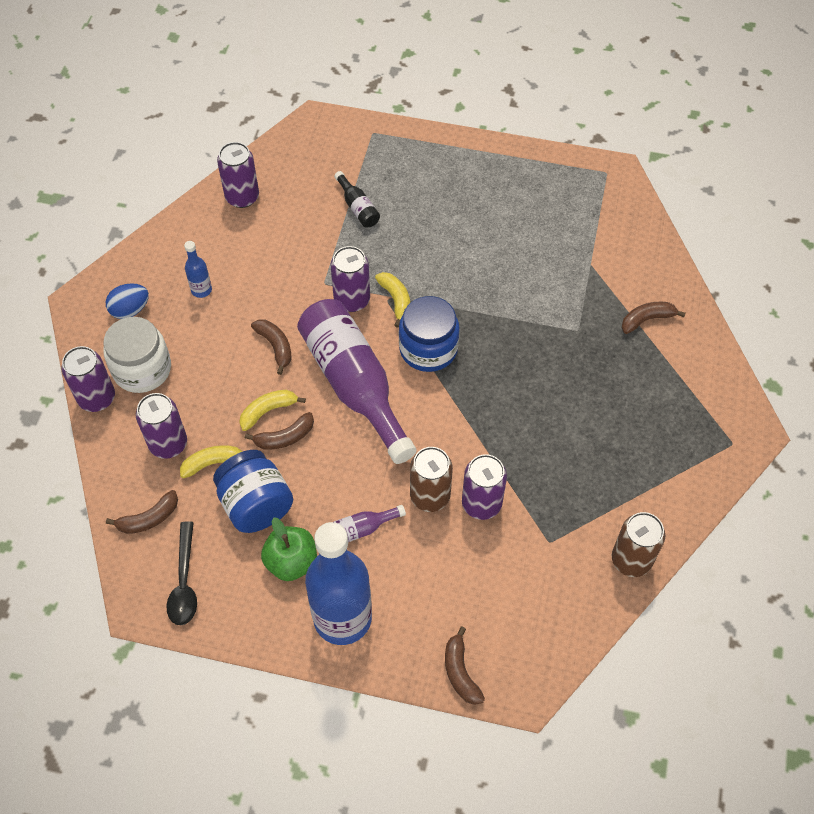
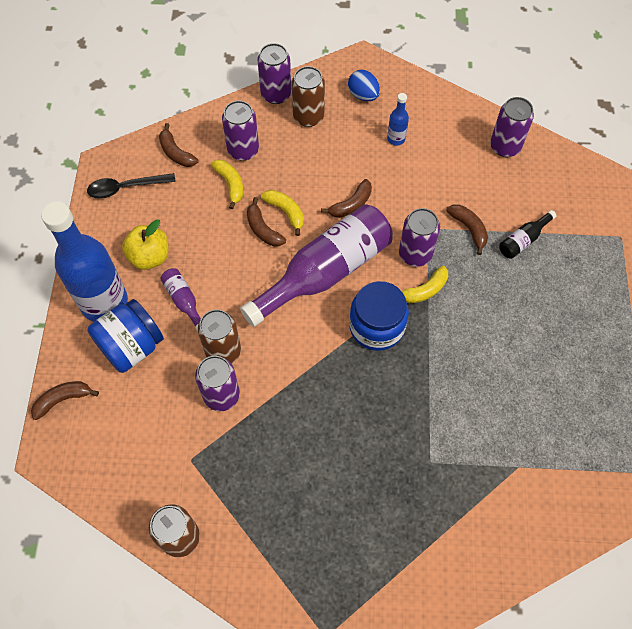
camera: 80 degrees right, 5 degrees up
white jar [103,317,171,393] -> brown can [292,66,325,127]
blue jar [213,450,293,533] -> blue jar moved to [87,299,164,373]
green apple [261,517,317,581] -> yellow apple [122,219,168,270]
brown banana [622,302,686,334] -> brown banana moved to [446,204,488,255]

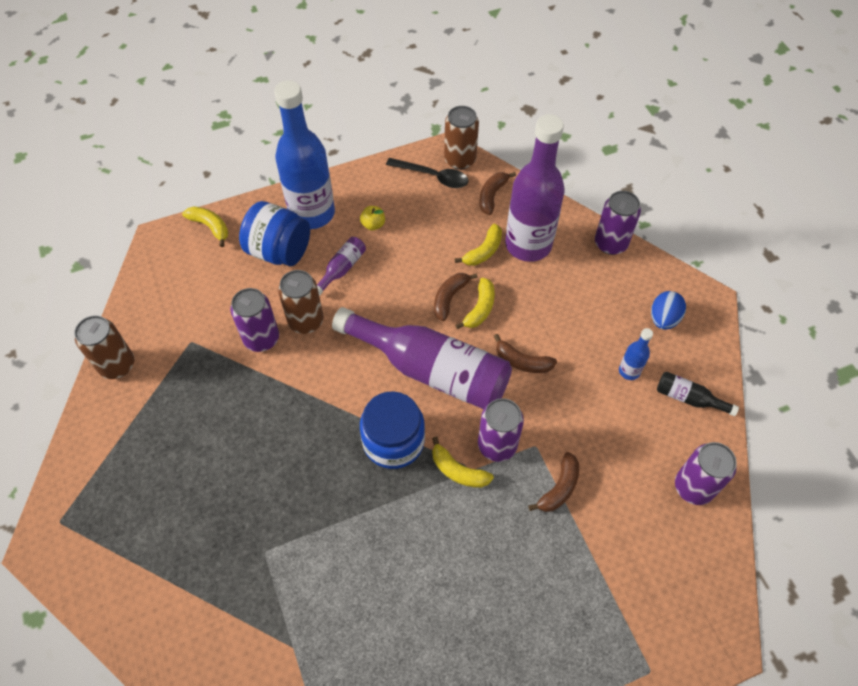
camera: 65 degrees right, 5 degrees down
brown banana [31,381,99,420] -> yellow banana [182,206,229,247]
black spoon [87,173,176,199] -> black spoon turned 150 degrees clockwise [386,158,469,188]
yellow apple [122,219,168,270] -> yellow apple [360,206,385,230], size x0.56
purple can [222,100,259,161] -> purple bottle [505,114,565,262]
brown can [292,66,325,127] -> brown can moved to [444,106,479,170]
black bottle [499,210,556,259] -> black bottle moved to [657,372,739,416]

